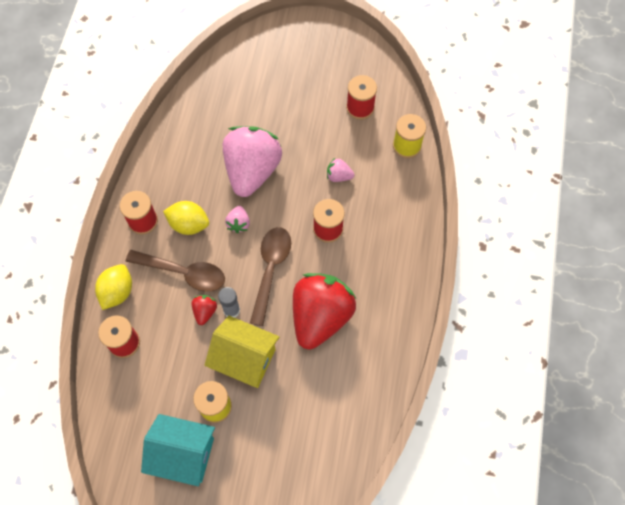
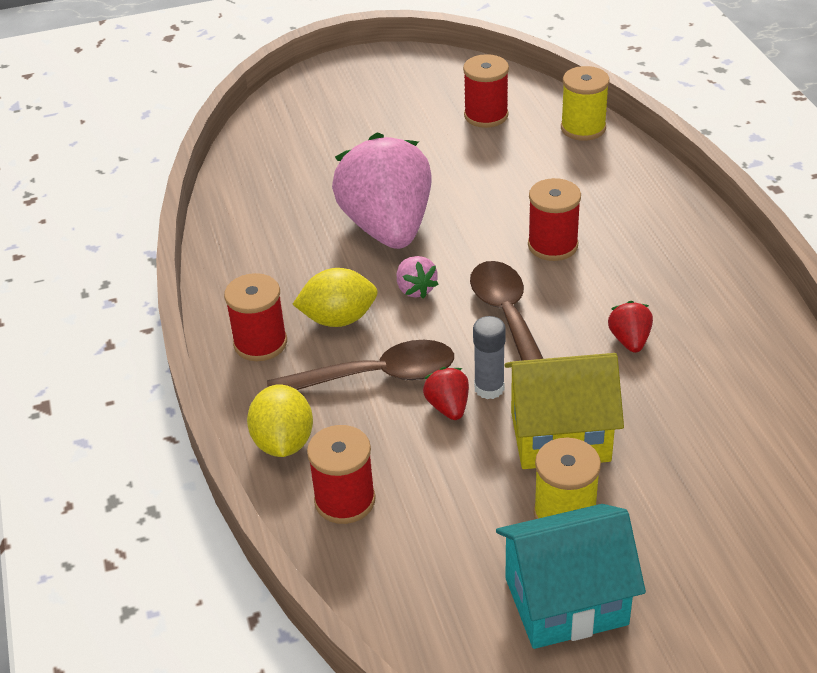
camera: 25 degrees left, 25 degrees down
red strawberry [293,273,356,349] -> red strawberry [608,301,653,353], size x0.40
pink strawberry [327,157,355,182] -> none

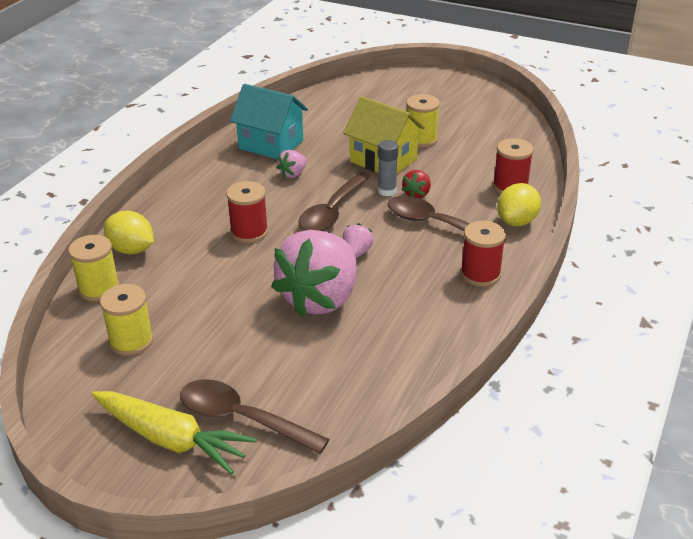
camera: 140 degrees left, 5 degrees down
yellow lemon [292,268,378,327] -> yellow lemon moved to [104,211,154,254]
red spool [463,54,509,128] -> yellow spool [100,284,153,356]
turquoise house [496,504,646,649] -> turquoise house moved to [230,84,308,159]
red strawberry [608,301,653,353] -> pink strawberry [276,150,306,178]
none -> yellow carrot [91,391,257,475]
none -> brown spoon [180,379,329,454]

